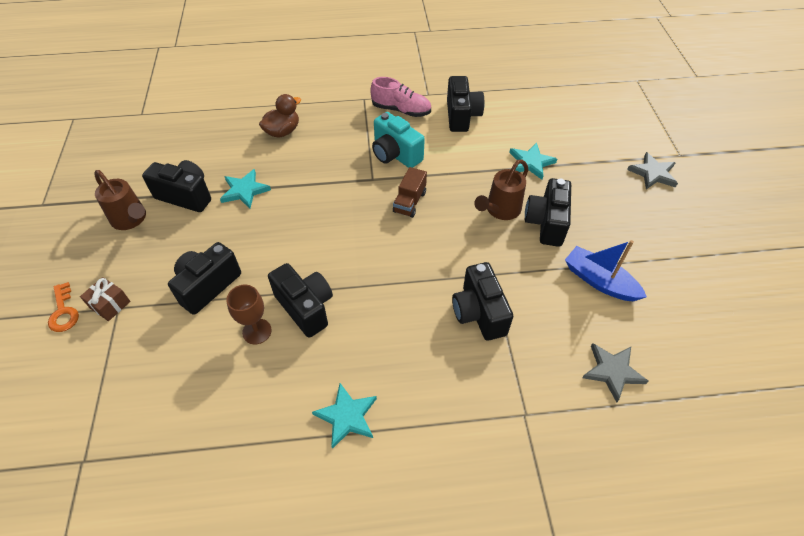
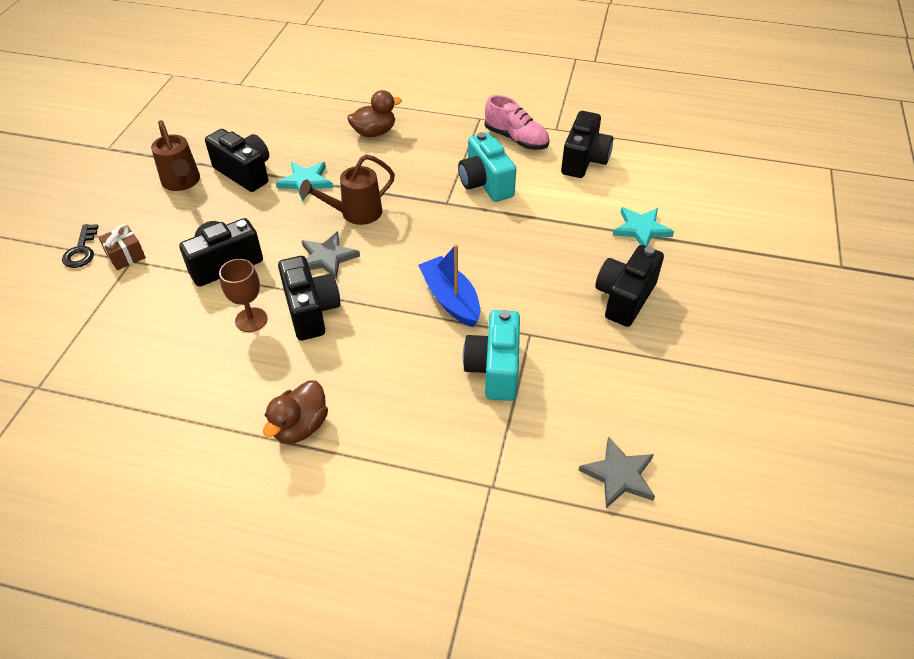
camera: 20 degrees right, 5 degrees down
orange key [48,282,79,332] -> black key [62,224,98,268]
turquoise star [312,383,377,449] -> brown duck [263,380,328,444]
brown truck [393,167,427,218] -> none
black camera [452,262,513,341] -> turquoise camera [463,310,520,401]
brown watering can [474,159,528,220] -> brown watering can moved to [300,155,395,225]
blue boat [565,240,647,301] -> blue boat moved to [418,244,480,327]
grey star [627,152,678,189] -> grey star moved to [302,231,360,279]

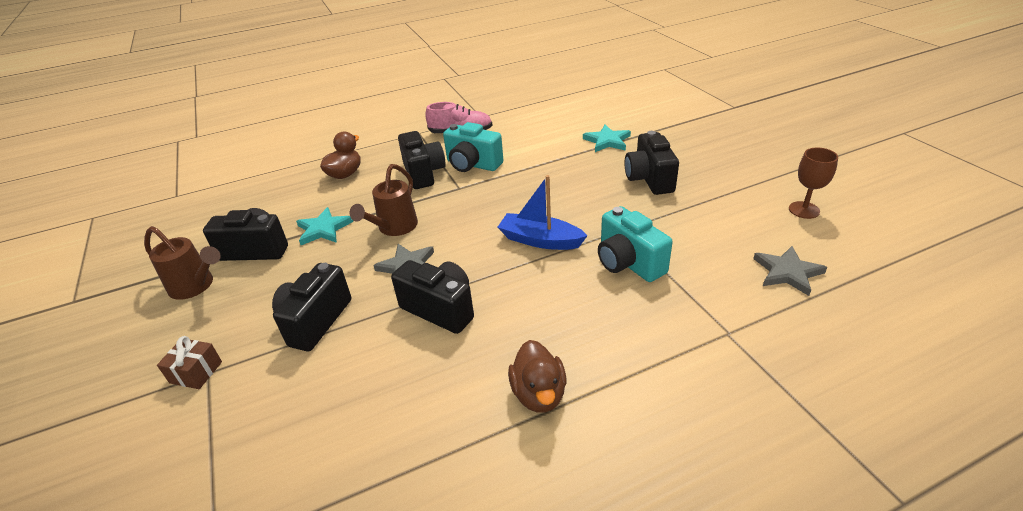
camera: 35 degrees left, 10 degrees down
black key [62,224,98,268] -> none
brown goblet [219,259,268,332] -> brown goblet moved to [789,148,838,219]
black camera [561,111,613,178] -> black camera moved to [398,131,446,189]

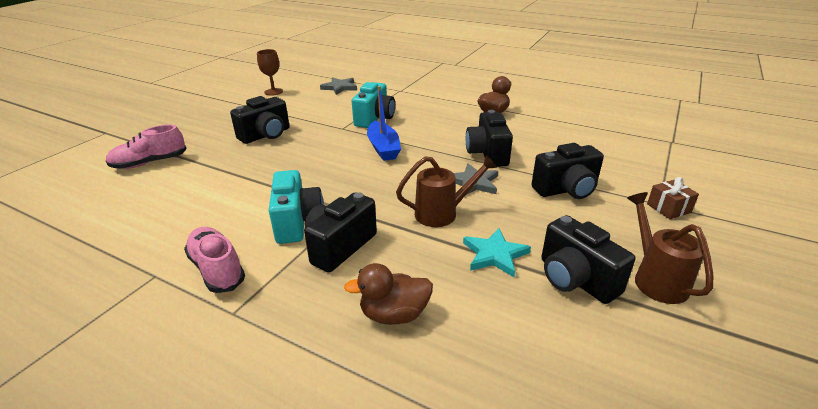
camera: 130 degrees left, 5 degrees down
turquoise star [583,125,631,152] -> none
none -> pink shoe [106,125,187,169]

